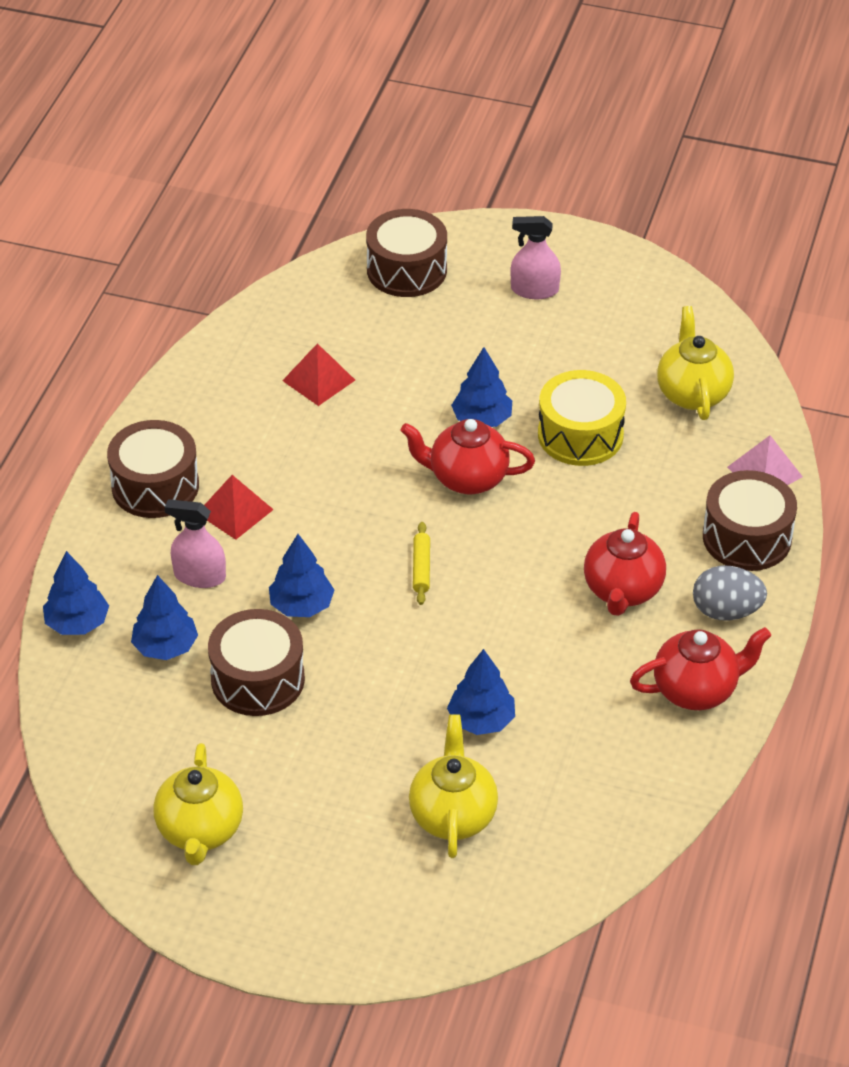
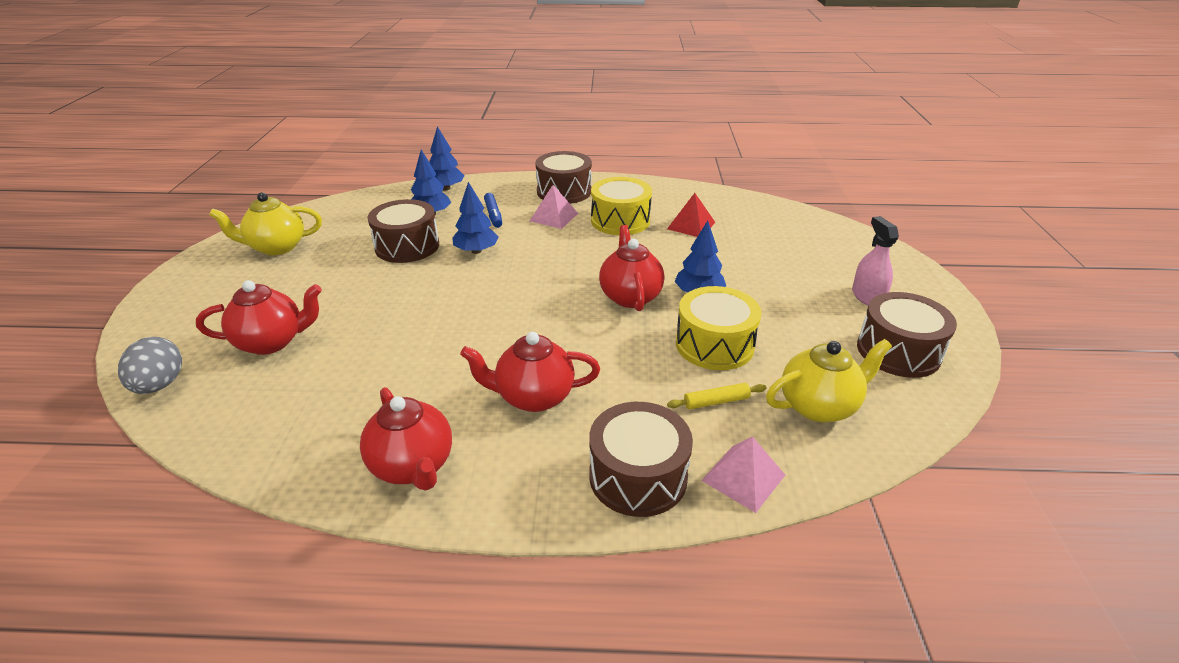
camera: 75 degrees right, 10 degrees down
pink spray bottle [165,499,226,588] -> blue marker [484,193,502,228]
red pyramid [204,475,274,540] -> pink pyramid [530,185,578,229]
brown drum [366,209,447,297] -> brown drum moved to [857,292,957,378]
yellow teapot [409,714,498,858] -> red teapot [196,280,322,355]
yellow rolling pin [413,522,430,605] -> yellow rolling pin moved to [667,383,767,409]
blue tree [447,649,515,735] -> none
grey egg [693,566,767,621] -> grey egg moved to [118,337,182,394]
none -> yellow drum [591,177,652,235]

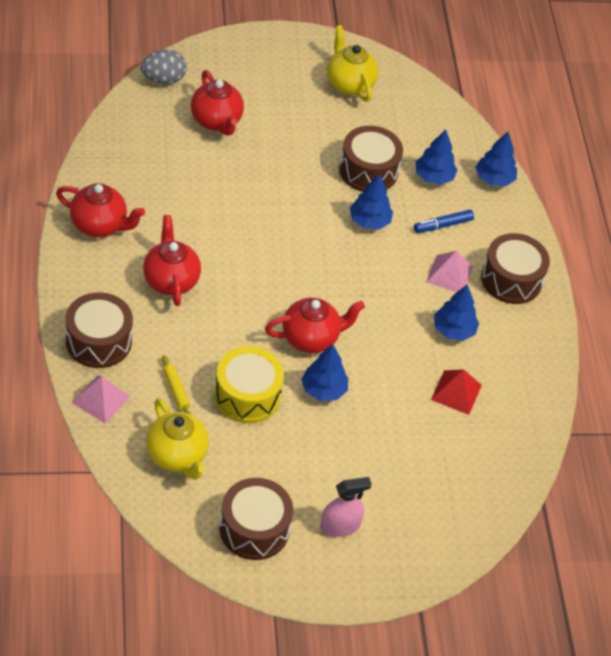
camera: 75 degrees right, 15 degrees up
red teapot [360,387,452,491] -> red teapot turned 120 degrees counterclockwise [56,183,145,237]
yellow drum [591,177,652,235] -> blue tree [434,284,479,341]

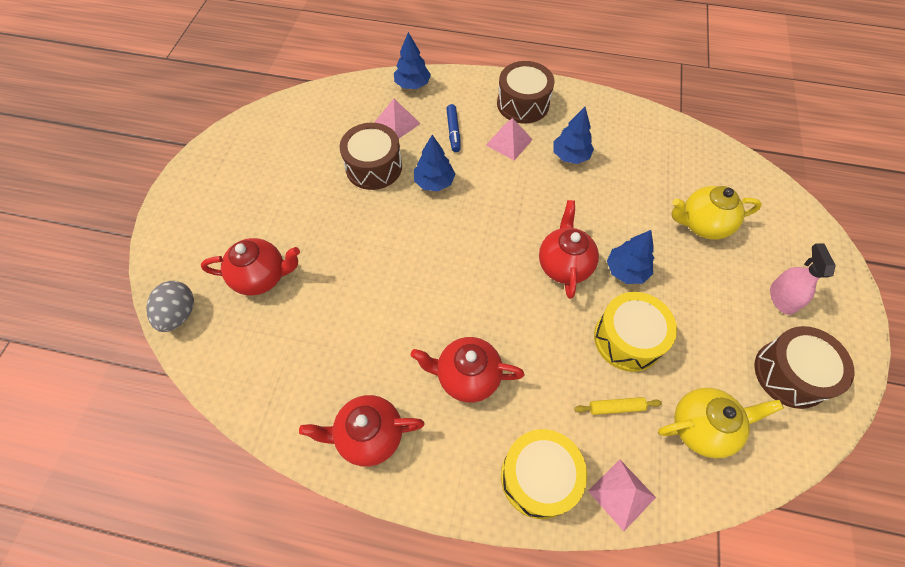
camera: 65 degrees left, 10 degrees up
red teapot [56,183,145,237] -> red teapot turned 135 degrees counterclockwise [299,395,424,467]
brown drum [66,292,133,368] -> yellow drum [501,429,587,519]
yellow teapot [327,25,379,102] -> yellow teapot moved to [672,186,762,240]
blue tree [416,129,457,185] -> pink pyramid [374,99,421,138]
red pyramid [431,369,482,415] -> none

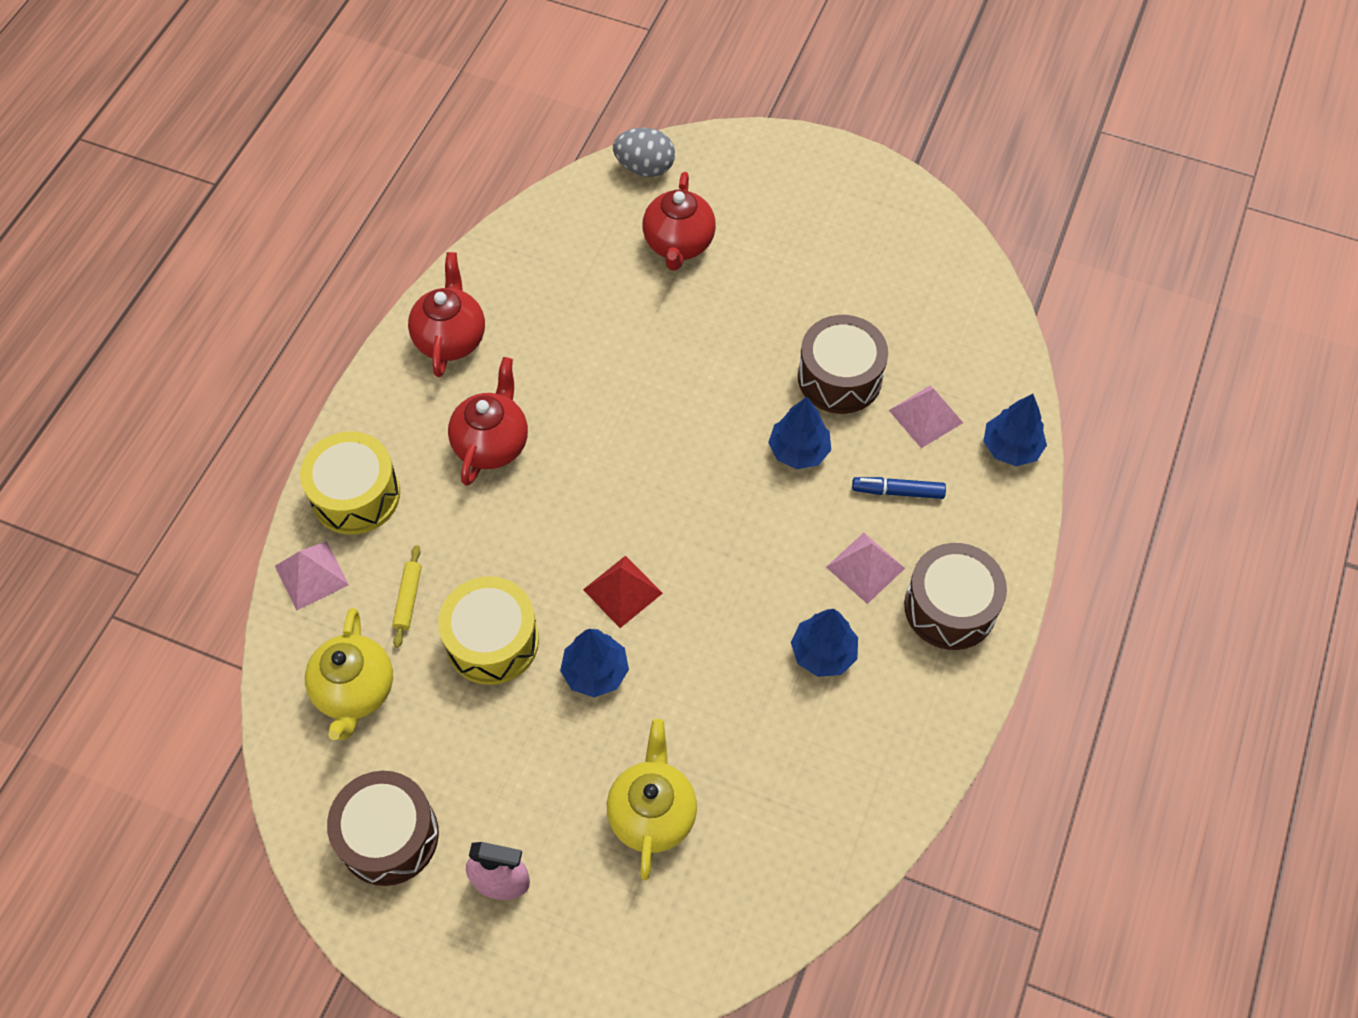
camera: 100 degrees right, 0 degrees up
red teapot [539,200,599,299] -> red pyramid [583,556,663,628]

